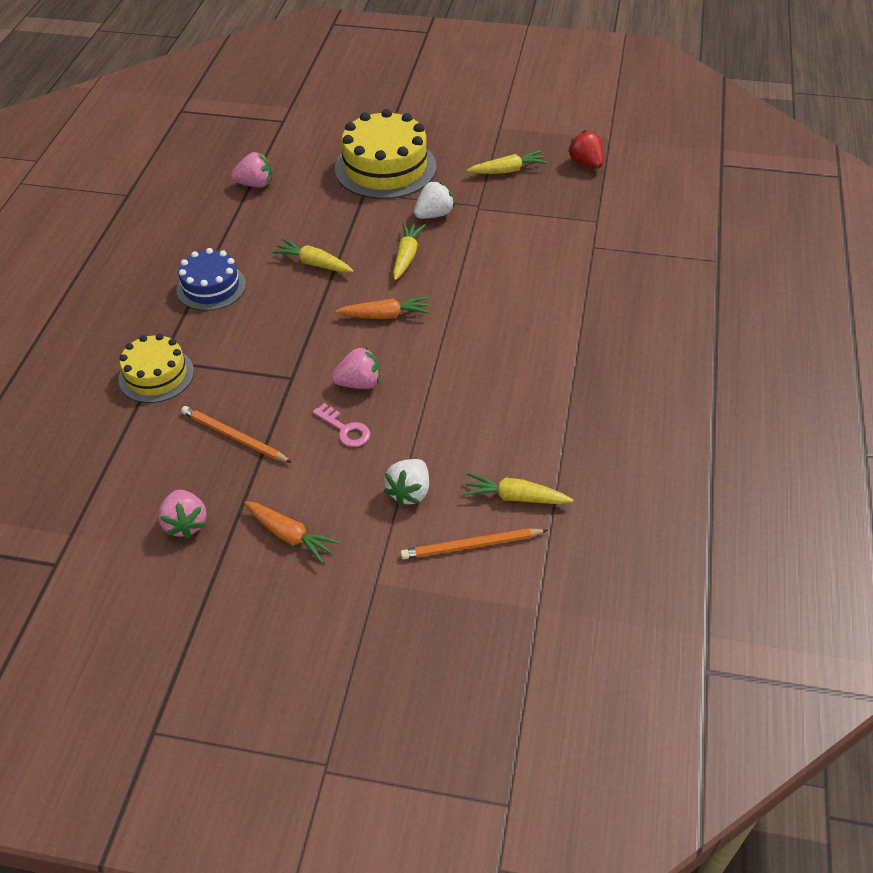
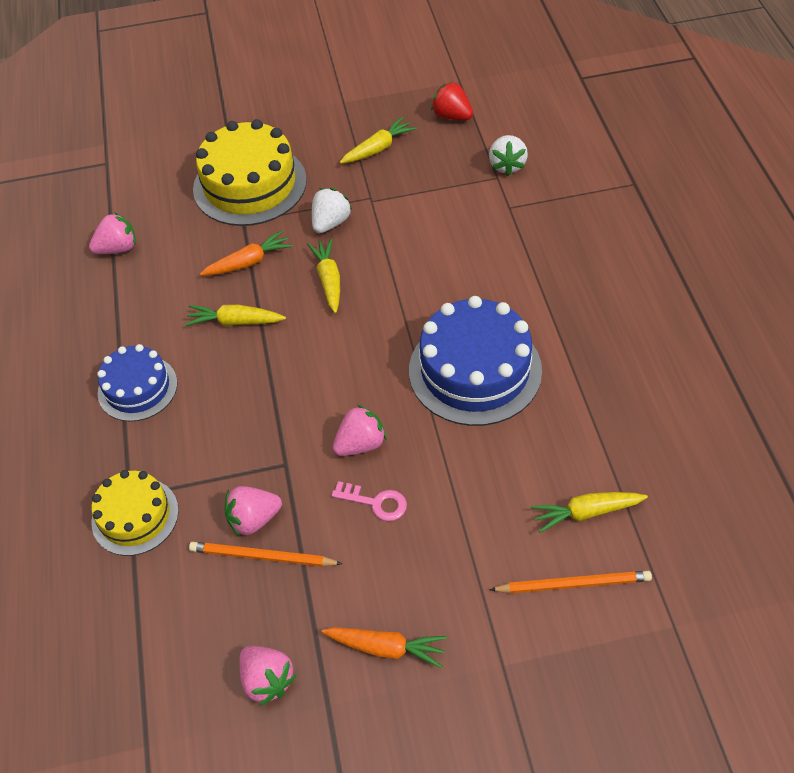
camera: 20 degrees left, 5 degrees up
orange carrot [336,296,430,319] -> orange carrot moved to [200,230,293,276]
white strawberry [384,459,429,506] -> white strawberry moved to [489,135,528,176]
orange pencil [400,528,548,559] -> orange pencil turned 150 degrees counterclockwise [489,571,652,593]
none -> pink strawberry [224,486,282,537]
none -> blue cake [409,296,542,426]

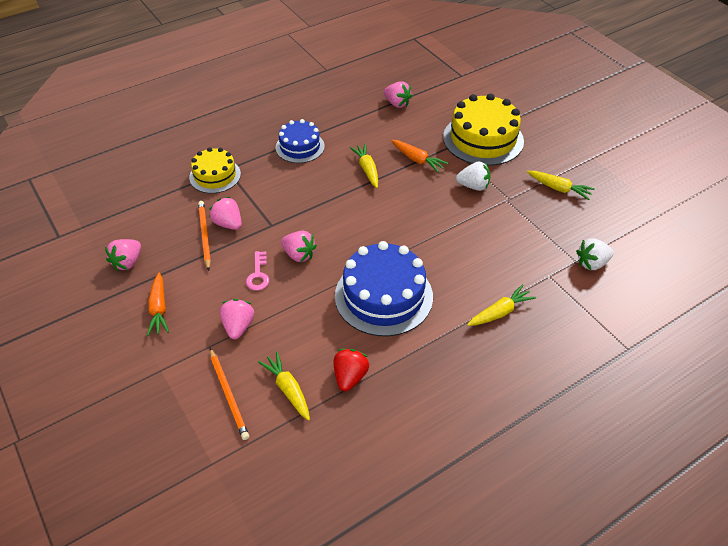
camera: 65 degrees right, 5 degrees down
yellow carrot [307,239,340,313] -> yellow carrot moved to [467,284,536,326]
red strawberry [431,81,473,120] -> red strawberry moved to [333,349,369,391]
none -> pink strawberry [220,299,254,339]

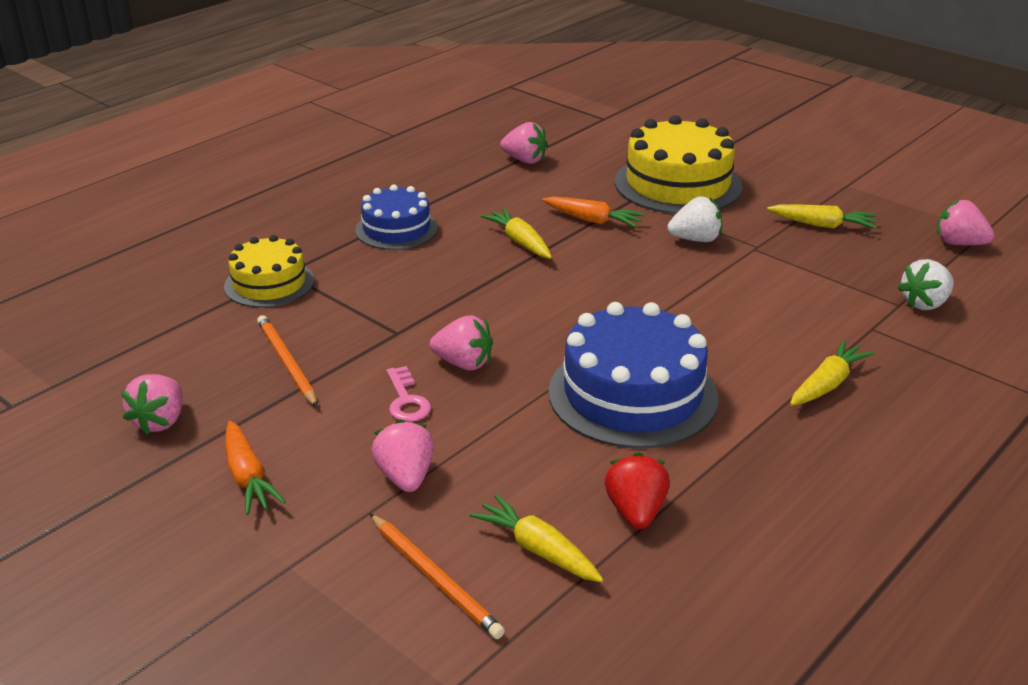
camera: 15 degrees left, 15 degrees down
pink strawberry [209,197,242,230] -> pink strawberry moved to [937,199,994,245]

